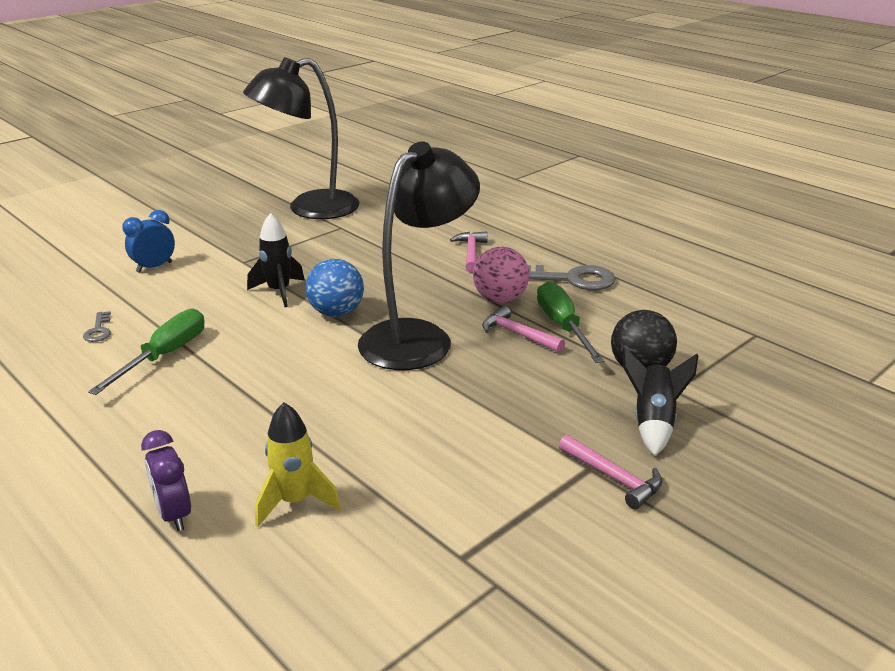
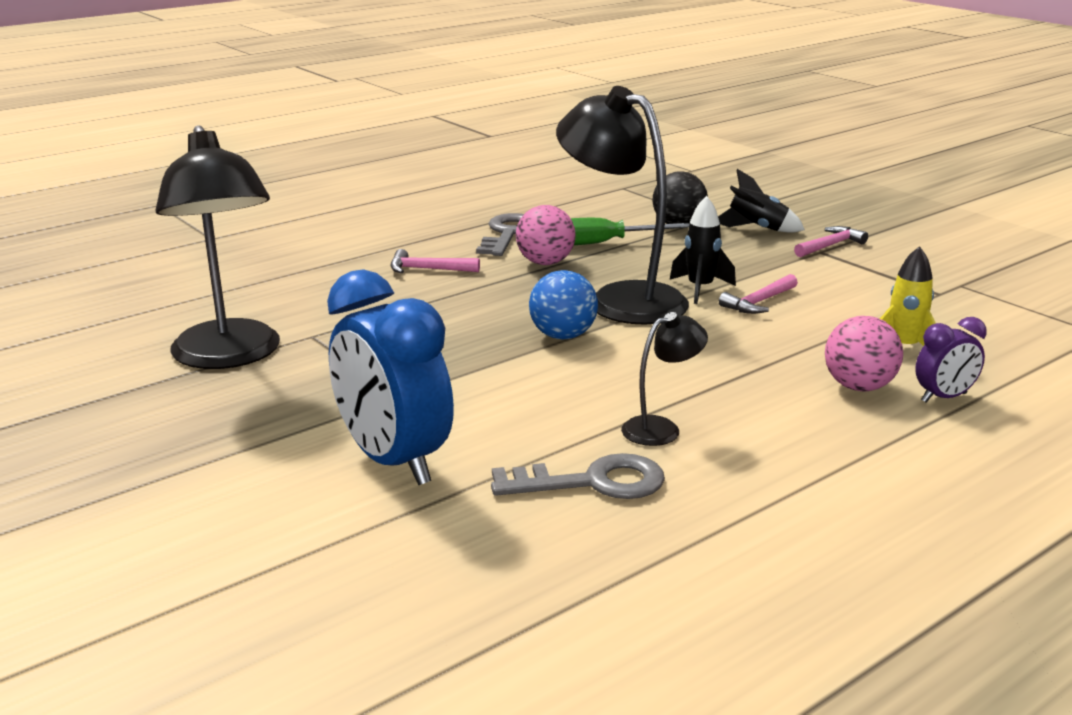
camera: 85 degrees left, 5 degrees down
grey key [83,311,111,342] -> grey key [491,453,665,499], size x2.06
green screwdriver [88,309,205,395] -> black lamp [621,312,708,446]
blue clock [122,210,175,273] -> blue clock [327,269,454,485], size x2.04
black rocket [247,213,305,307] -> black rocket moved to [670,196,736,304]
pink hammer [482,306,565,353] -> pink hammer moved to [719,274,798,314]
none -> pink ball [825,316,903,391]

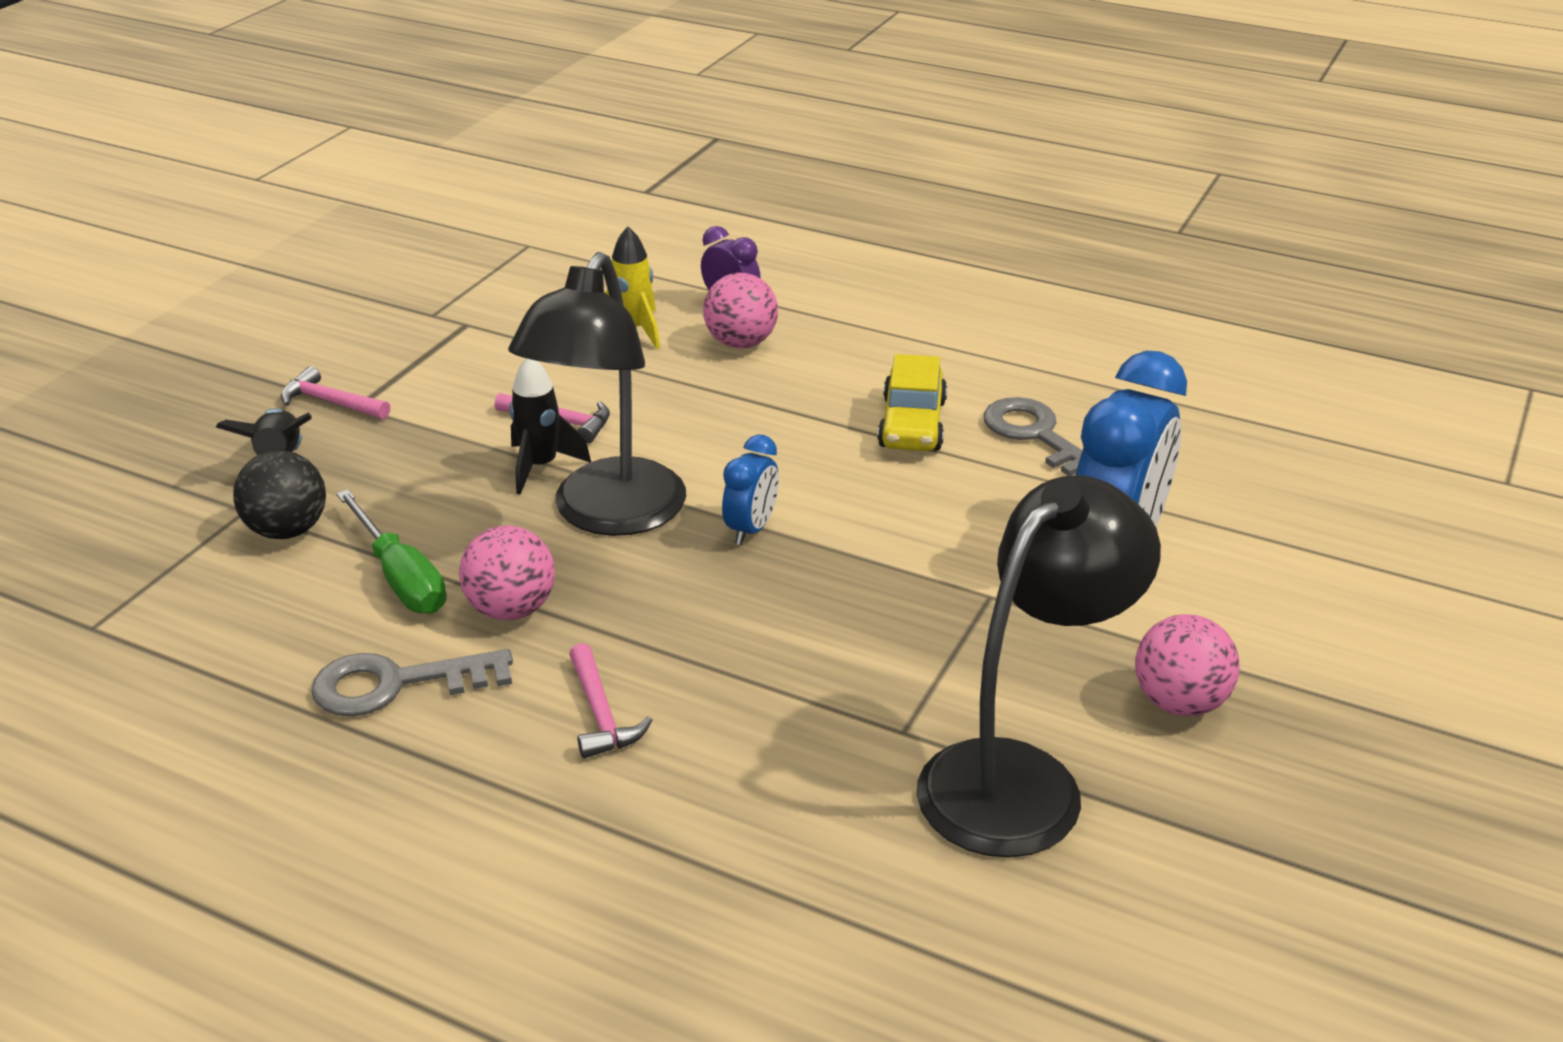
camera: 115 degrees left, 10 degrees up
blue ball [529,270,598,339] -> blue clock [722,435,779,545]
black lamp [621,312,708,446] -> yellow car [878,354,947,451]
none -> pink ball [1135,614,1240,716]

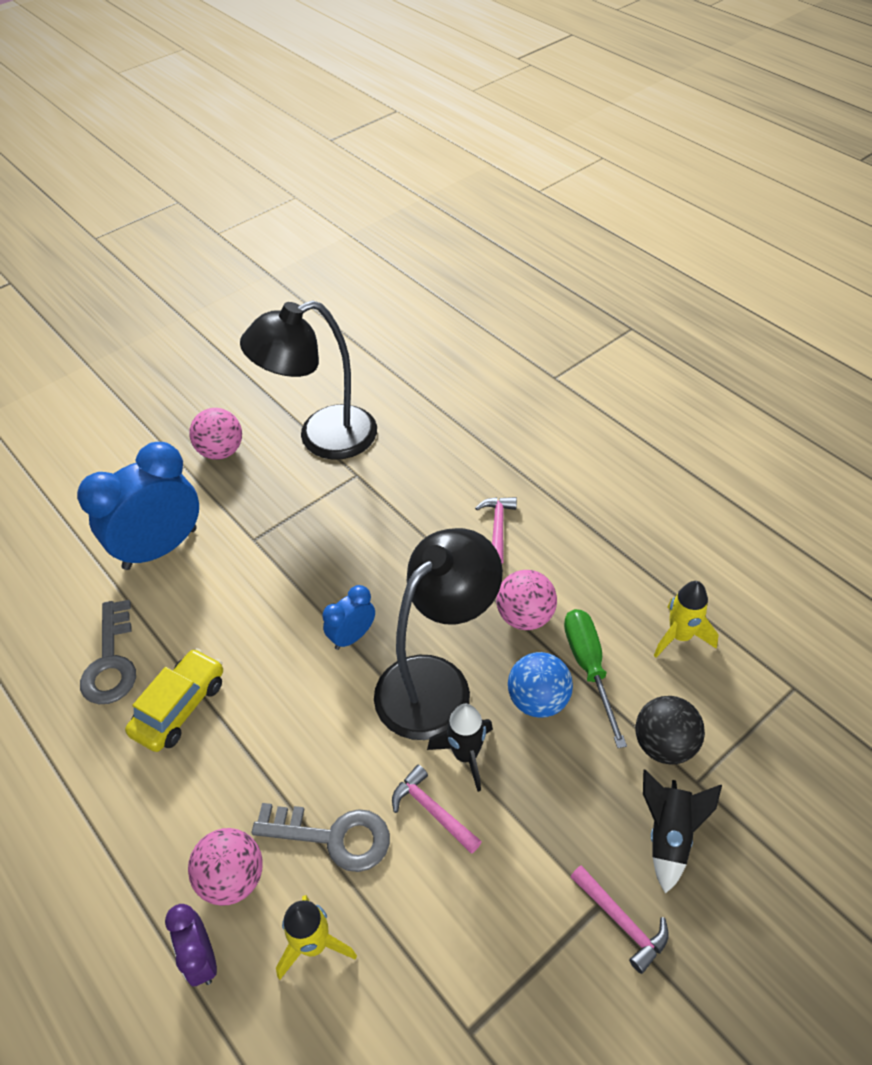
camera: 155 degrees left, 15 degrees up
grey key [311,649,513,716] -> grey key moved to [251,803,390,872]
none -> blue ball [508,652,573,718]
none -> yellow rocket [654,581,719,657]

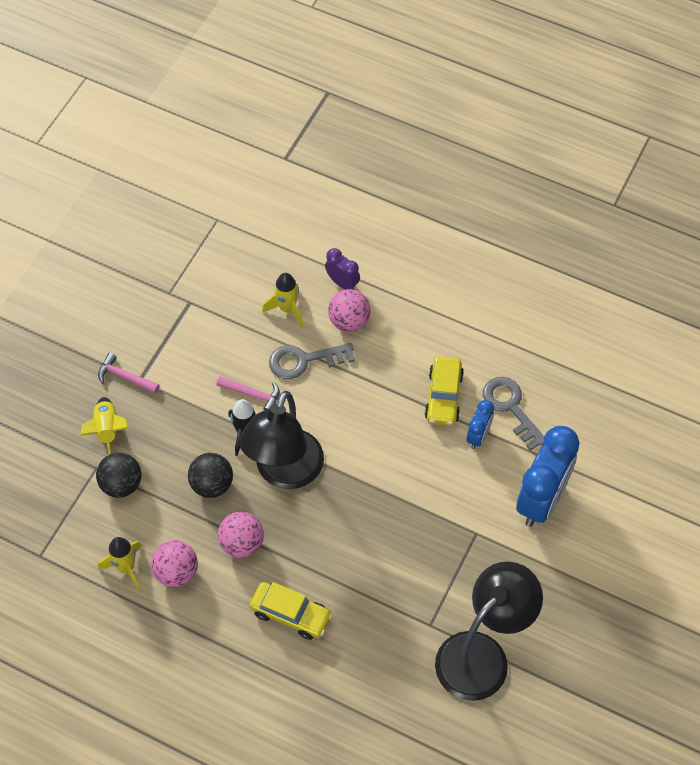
camera: 155 degrees right, 10 degrees up
pink ball [189,408,242,460] -> pink ball moved to [151,540,198,587]
blue clock [322,585,375,650] -> blue clock moved to [467,400,494,449]
pink hammer [475,497,517,564] -> yellow car [249,582,333,640]
blue ball [508,652,573,718] -> black ball [188,453,233,498]
green screwdriver [564,609,627,748] -> none
black rocket [643,770,722,894] -> yellow rocket [80,397,129,455]

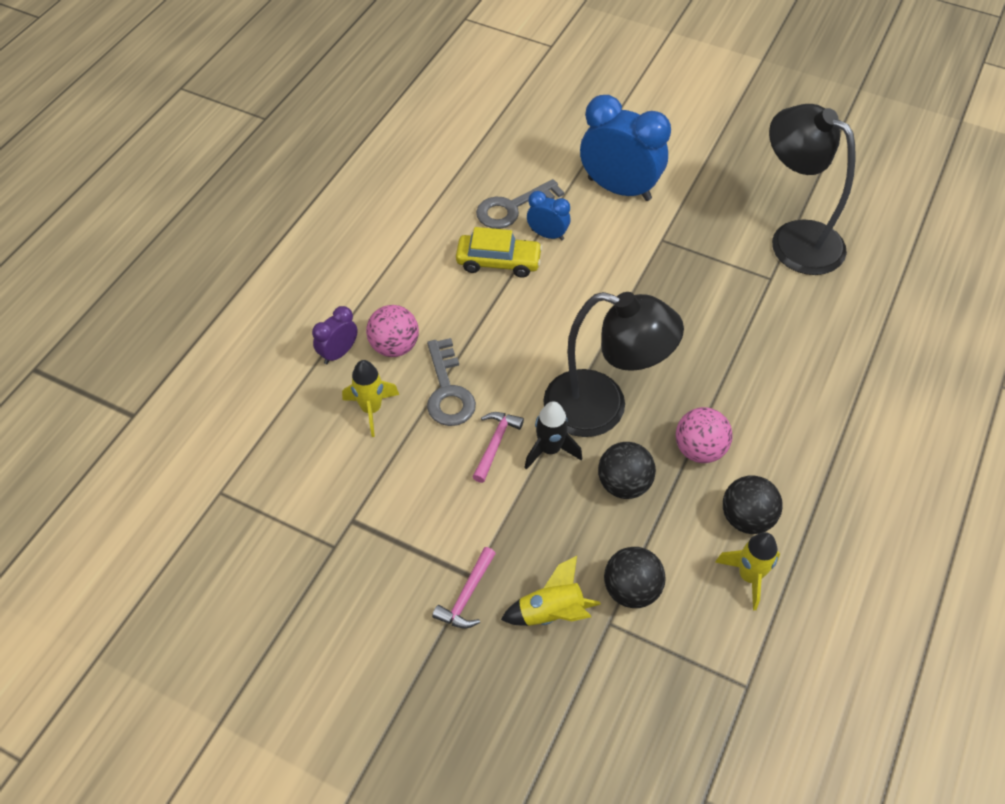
camera: 90 degrees left, 5 degrees down
pink ball [151,540,198,587] -> black ball [723,475,783,534]
yellow car [249,582,333,640] -> none

